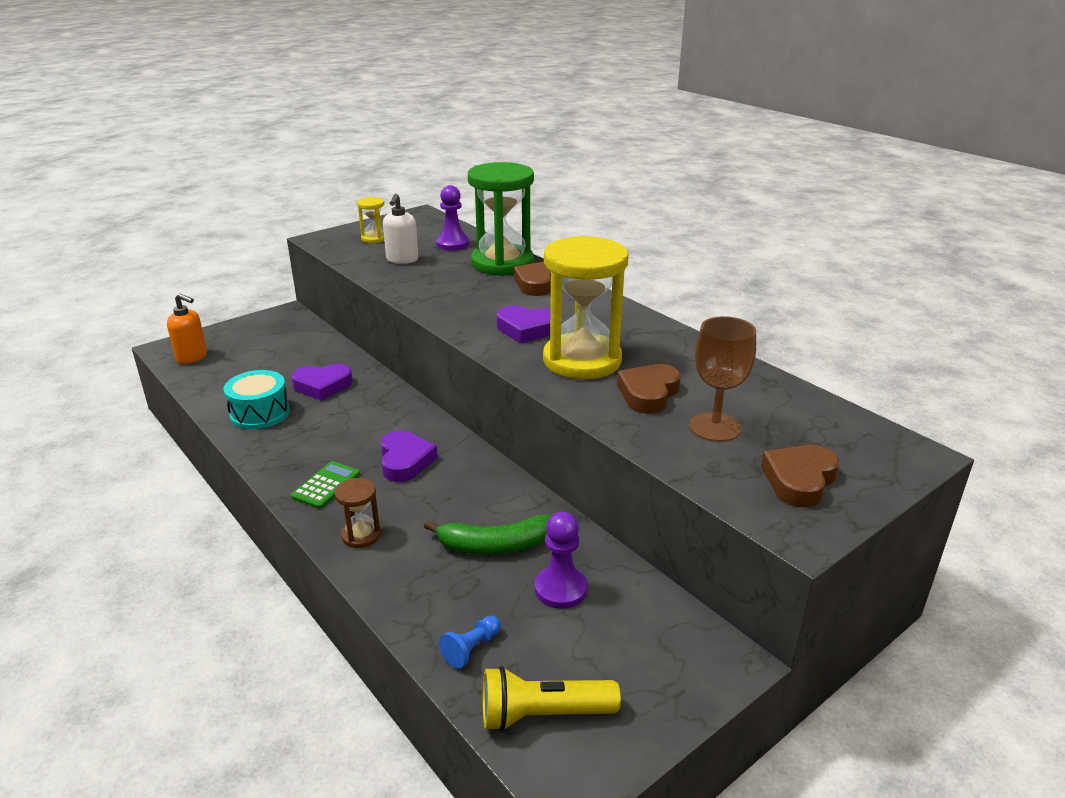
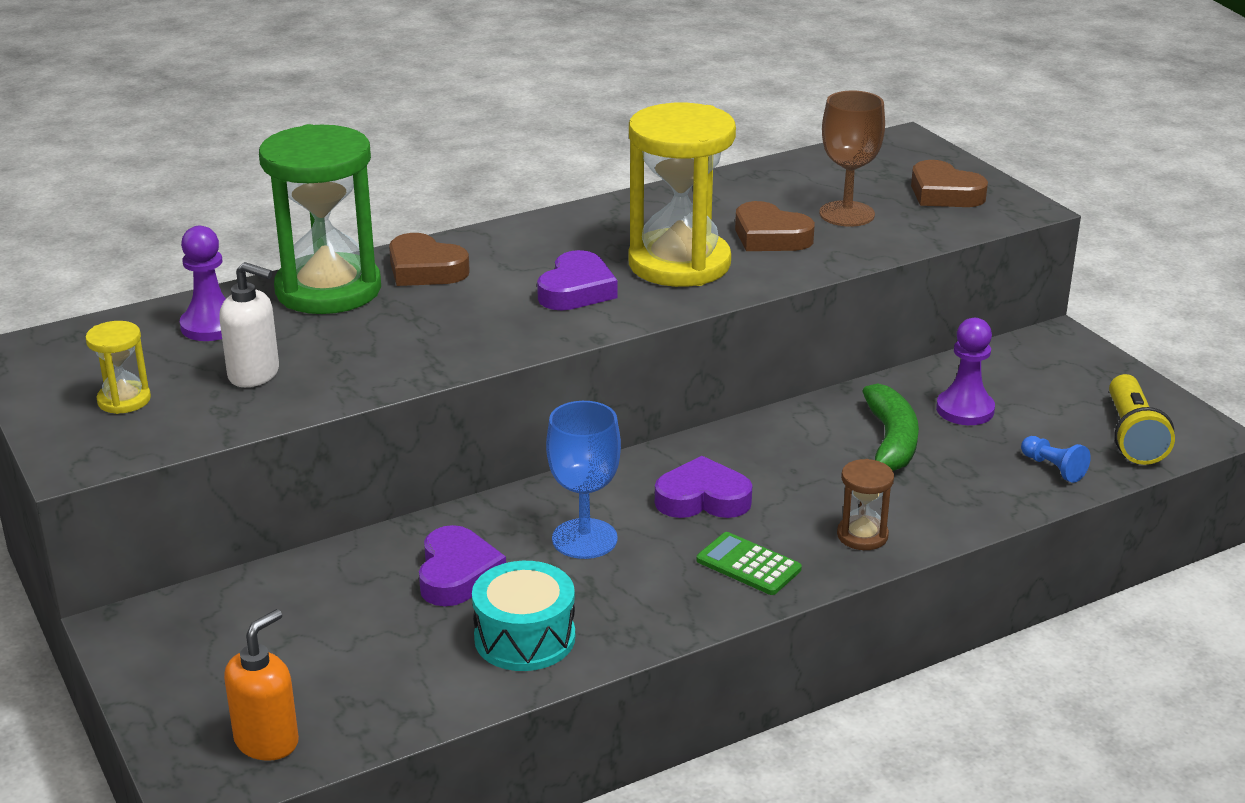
camera: 80 degrees left, 0 degrees up
none -> blue goblet [546,401,621,559]

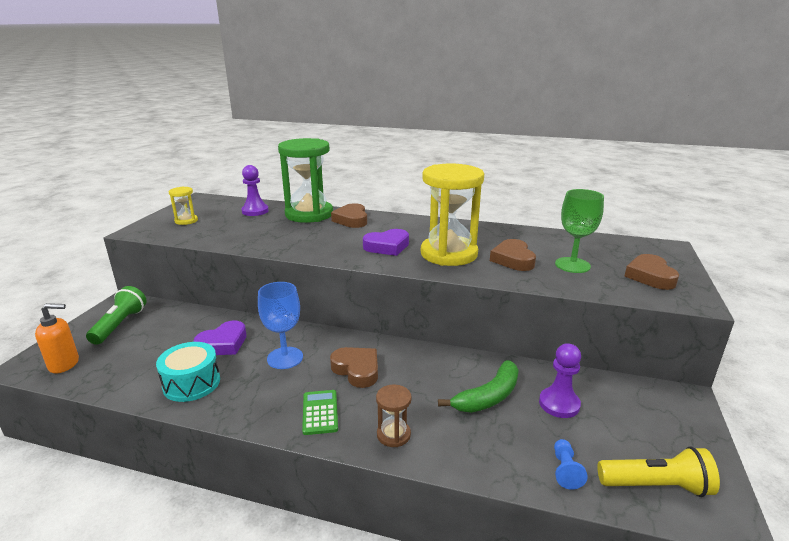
camera: 45 degrees right, 5 degrees down
white soap dispenser [219,262,279,387] -> none
purple heart [655,456,752,518] -> brown heart [330,347,378,388]
brown goblet [819,91,885,226] -> green goblet [555,189,604,273]
yellow flashlight [1109,374,1175,465] -> yellow flashlight turned 135 degrees counterclockwise [597,446,720,497]
none -> green flashlight [86,286,147,345]

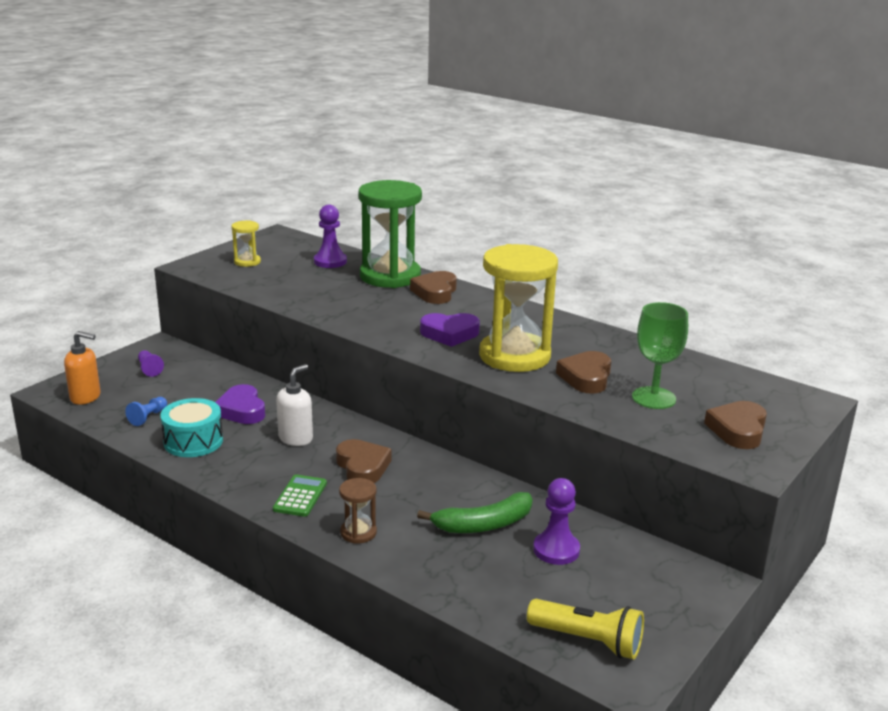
camera: 20 degrees right, 0 degrees up
green flashlight [86,286,147,345] -> purple pawn [138,350,164,377]
purple heart [194,320,247,355] -> purple heart turned 90 degrees clockwise [215,384,265,424]
blue goblet [258,282,303,369] -> white soap dispenser [276,364,313,446]
blue pawn [554,439,588,490] -> blue pawn moved to [125,397,167,426]

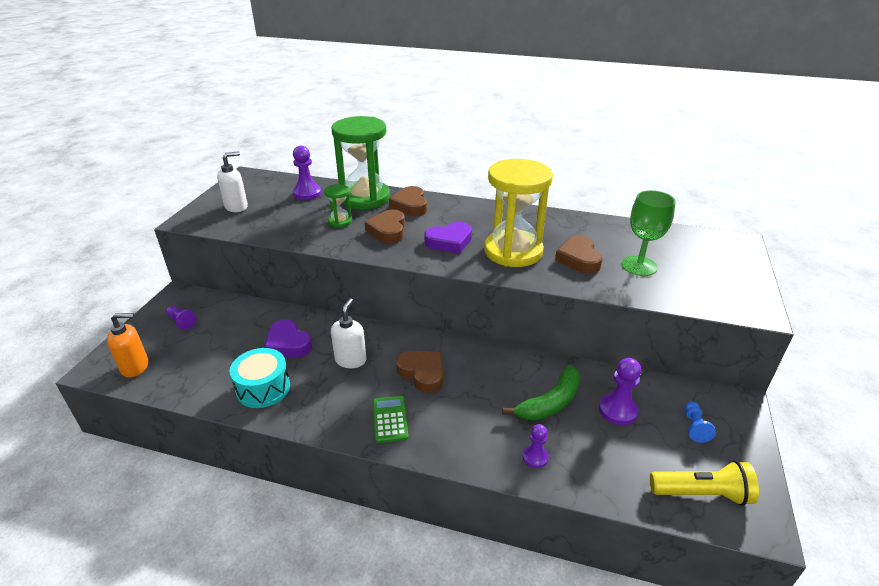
camera: 20 degrees left, 10 degrees up
blue pawn [125,397,167,426] -> blue pawn moved to [685,401,716,443]
yellow hourglass [231,220,261,267] -> white soap dispenser [217,151,248,212]
brown hourglass [339,478,377,544] -> none
brown heart [704,401,767,449] -> brown heart moved to [364,209,405,243]
none -> green hourglass [324,184,352,228]
none -> purple pawn [522,424,549,468]

